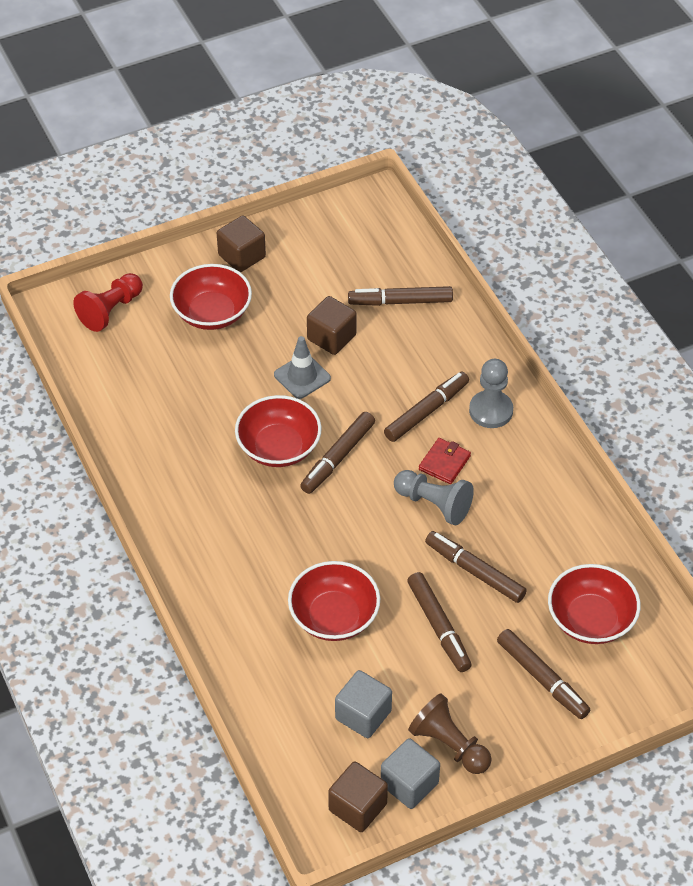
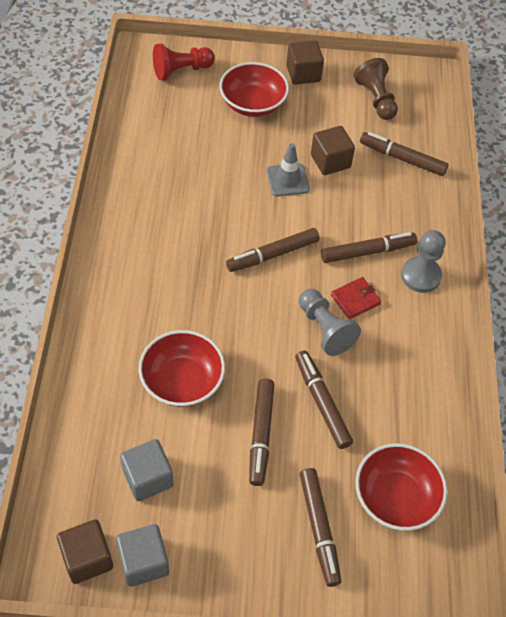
camera: 25 degrees right, 5 degrees up
red bowl [235,395,322,467] -> none
brown pawn [408,693,492,774] -> brown pawn moved to [354,58,398,120]

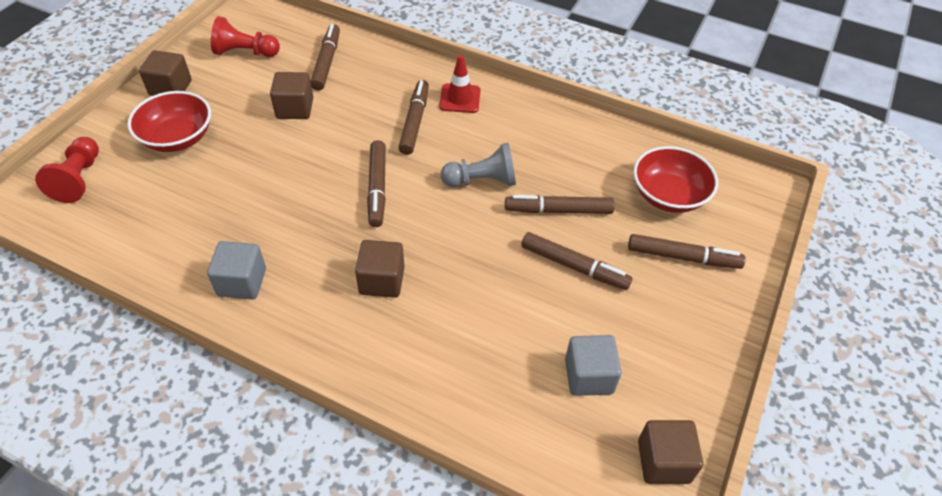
camera: 65 degrees left, 5 degrees down
grey cube [116,524,169,587] -> grey cube moved to [207,241,266,300]
red bowl [139,330,225,407] -> none
grey traffic cone [267,143,310,197] -> none
red wallet [331,277,381,319] -> none
brown pawn [354,58,398,120] -> red pawn [211,16,280,57]
brown marker [360,132,449,176] -> brown marker turned 135 degrees clockwise [310,24,340,91]
grey pawn [401,230,445,293] -> red traffic cone [439,55,481,113]
none -> brown cube [355,240,404,298]

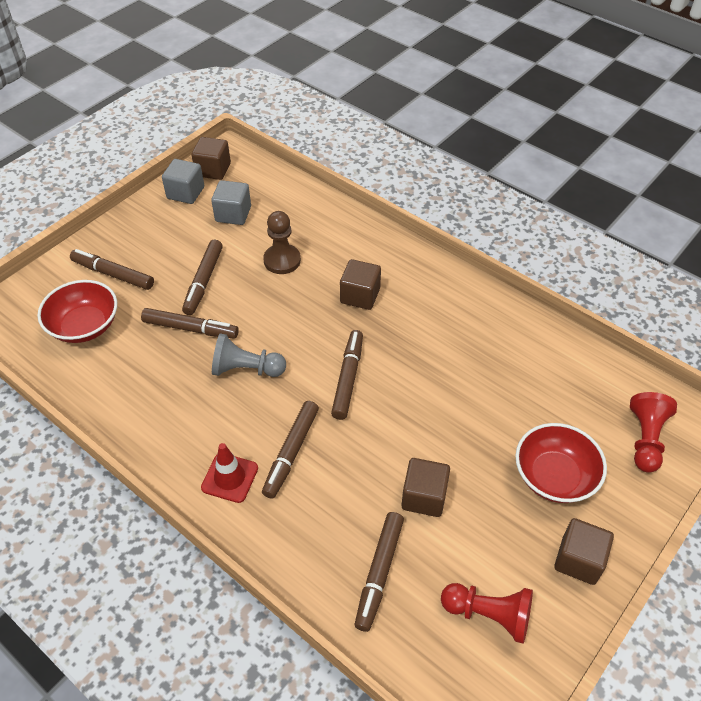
camera: 165 degrees left, 0 degrees up
grey cube [207,241,266,300] -> grey cube moved to [162,159,204,204]
brown marker [521,232,633,290] -> brown marker turned 120 degrees counterclockwise [182,240,223,315]
none -> brown pawn [263,211,301,274]

